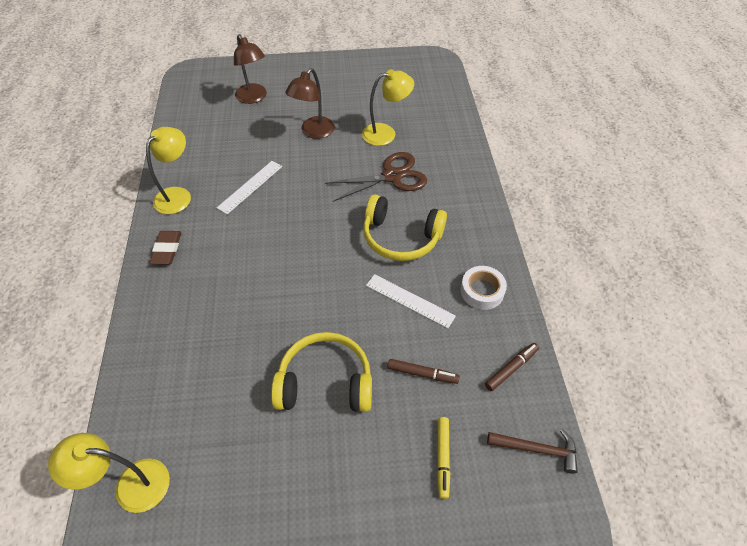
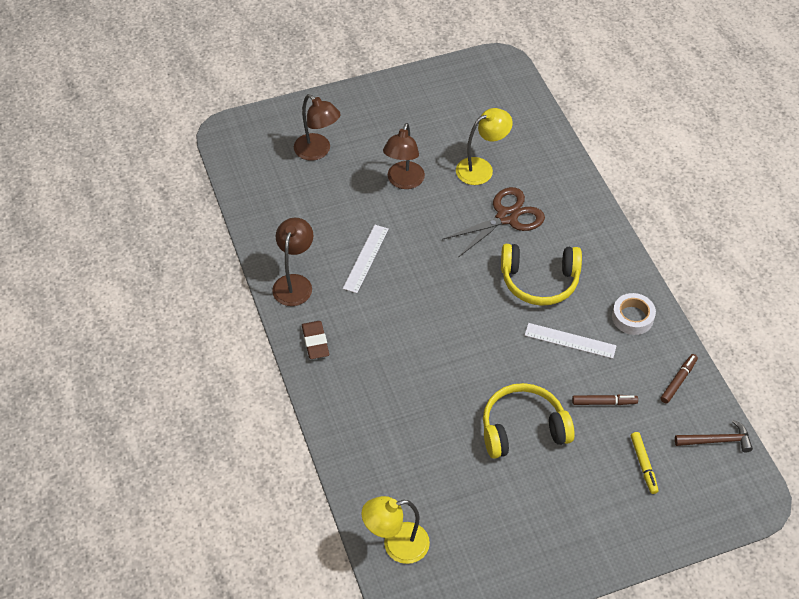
camera: 15 degrees left, 0 degrees up
yellow lamp [146,127,191,214] -> brown lamp [272,218,314,306]

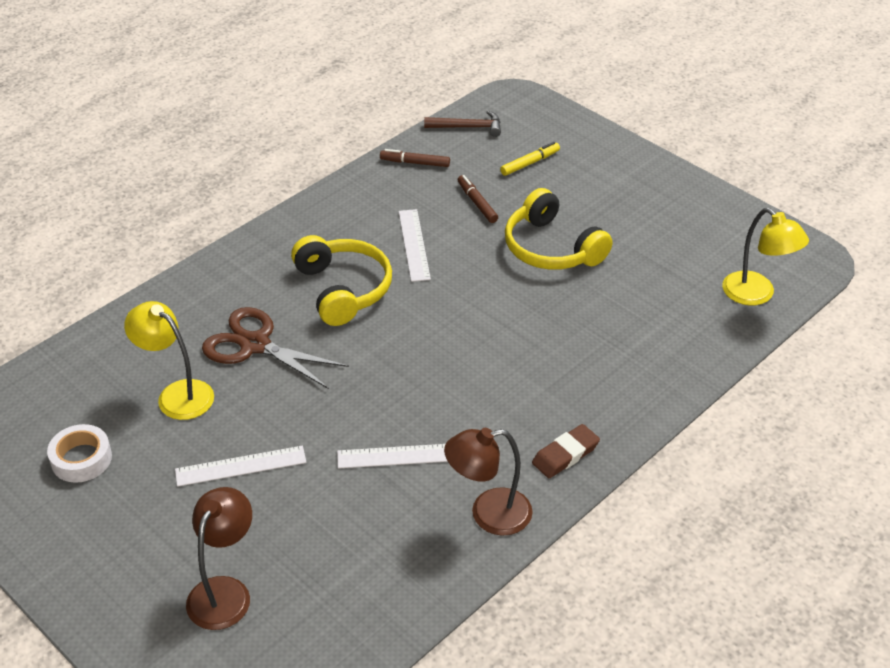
camera: 115 degrees left, 10 degrees down
brown lamp [383,123,425,189] -> white ruler [175,446,307,487]
white tape [612,293,656,335] -> white tape moved to [47,424,112,483]
brown hammer [675,420,753,453] -> brown hammer turned 120 degrees clockwise [424,111,501,137]

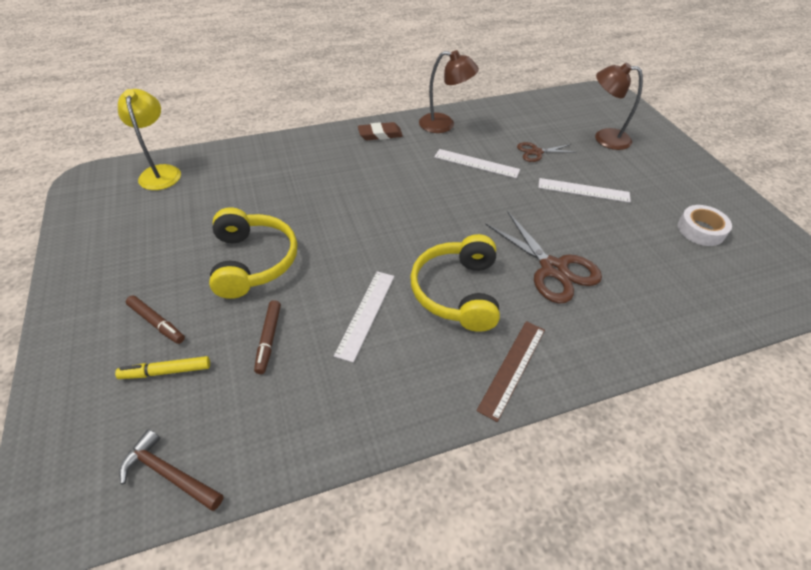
camera: 155 degrees left, 5 degrees up
yellow lamp [124,301,214,420] -> none
brown lamp [186,487,252,630] -> brown lamp turned 60 degrees clockwise [595,62,643,150]
brown marker [380,149,450,167] -> brown marker moved to [126,295,185,344]
none -> brown ruler [476,321,545,422]
none -> brown scissors [517,142,574,162]

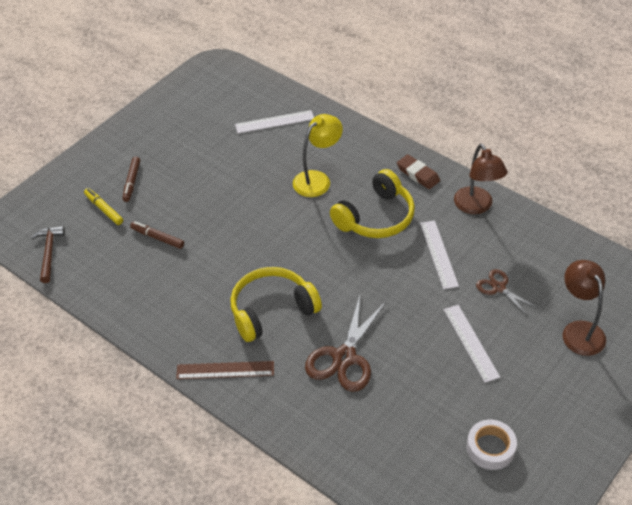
camera: 60 degrees right, 0 degrees up
yellow lamp [118,89,181,190] -> yellow lamp moved to [293,114,343,197]
yellow headphones [209,207,297,299] -> yellow headphones moved to [330,169,415,238]
brown marker [254,300,281,374] -> brown marker turned 60 degrees clockwise [130,222,184,249]
white ruler [334,271,394,363] -> white ruler moved to [235,110,314,134]

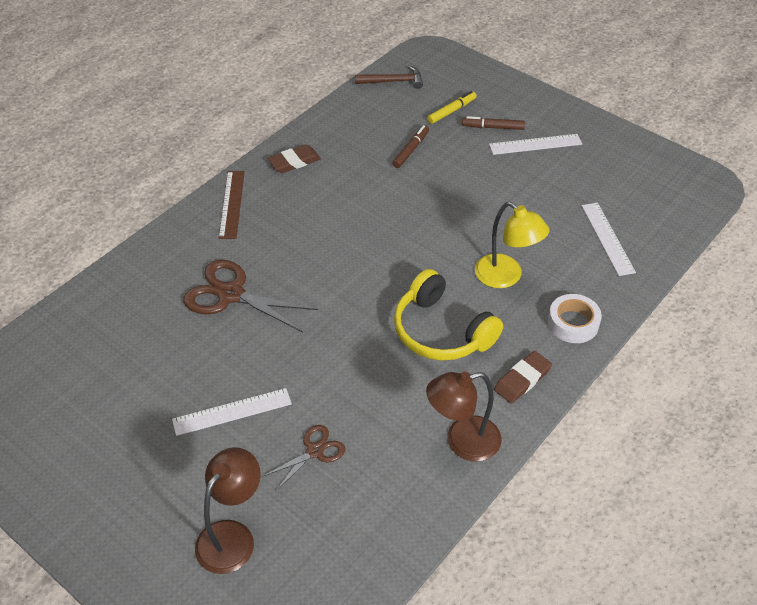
camera: 90 degrees right, 0 degrees up
yellow headphones [231,267,322,342] -> none
white ruler [420,221,459,289] -> white ruler moved to [489,134,582,155]
white tape [467,420,517,470] -> white tape moved to [548,294,602,343]
brown lamp [562,260,606,356] -> brown lamp turned 45 degrees counterclockwise [195,447,261,574]
none -> brown eraser [268,144,321,173]

